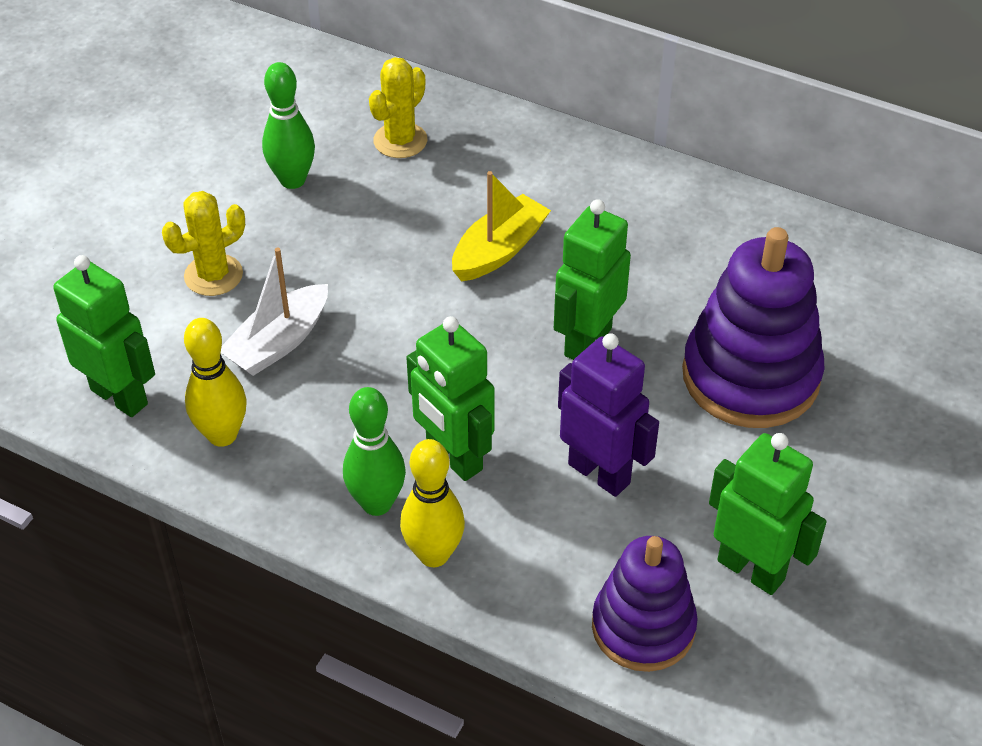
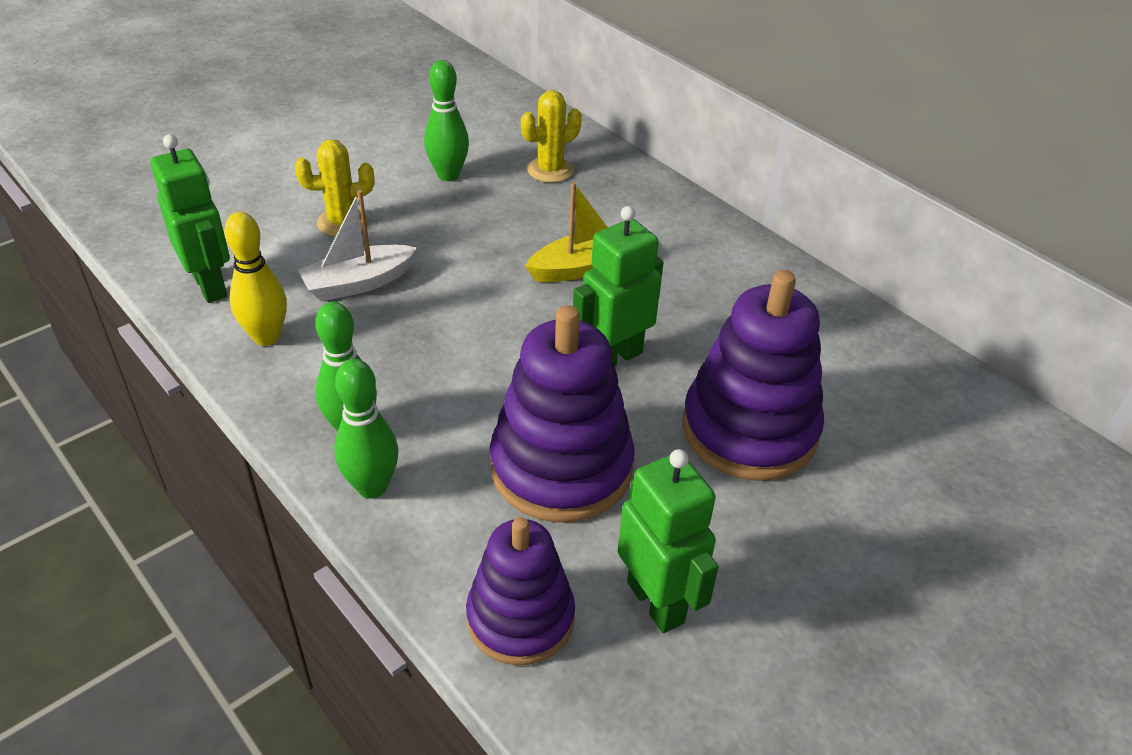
camera: 20 degrees right, 5 degrees down
yellow bowling pin [400,439,465,567] -> green bowling pin [334,359,399,499]
green robot [406,316,495,481] -> none
purple robot [558,333,659,497] -> purple stacking toy [490,305,635,523]

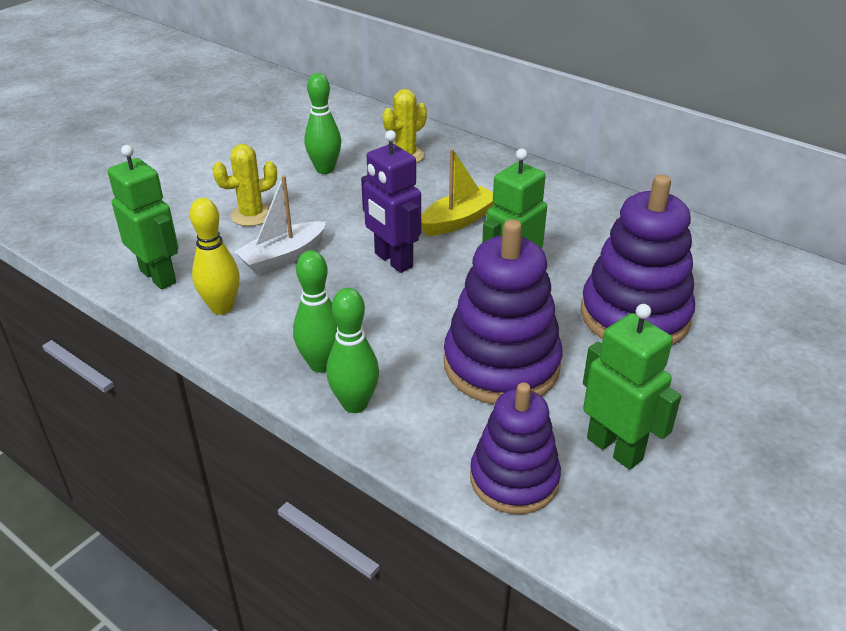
camera: 10 degrees left, 5 degrees down
none -> purple robot [361,130,421,273]

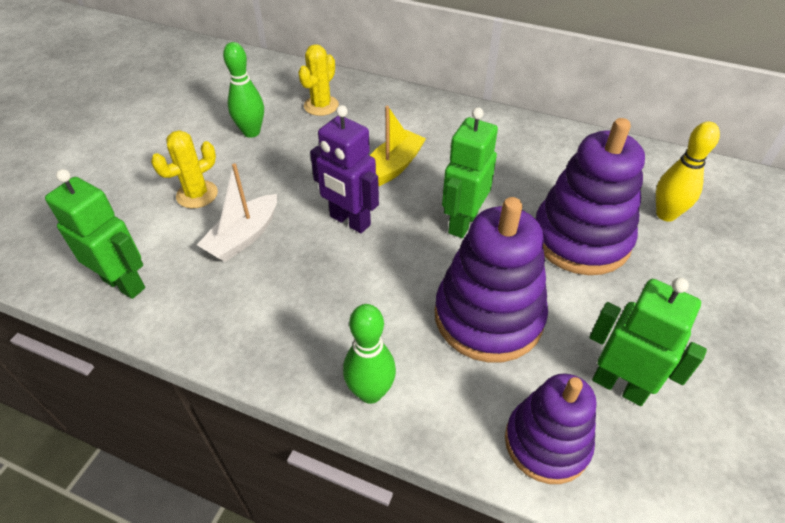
camera: 15 degrees left, 10 degrees up
yellow bowling pin [190,198,240,315] -> yellow bowling pin moved to [656,121,720,222]
green bowling pin [293,250,337,373] -> none

